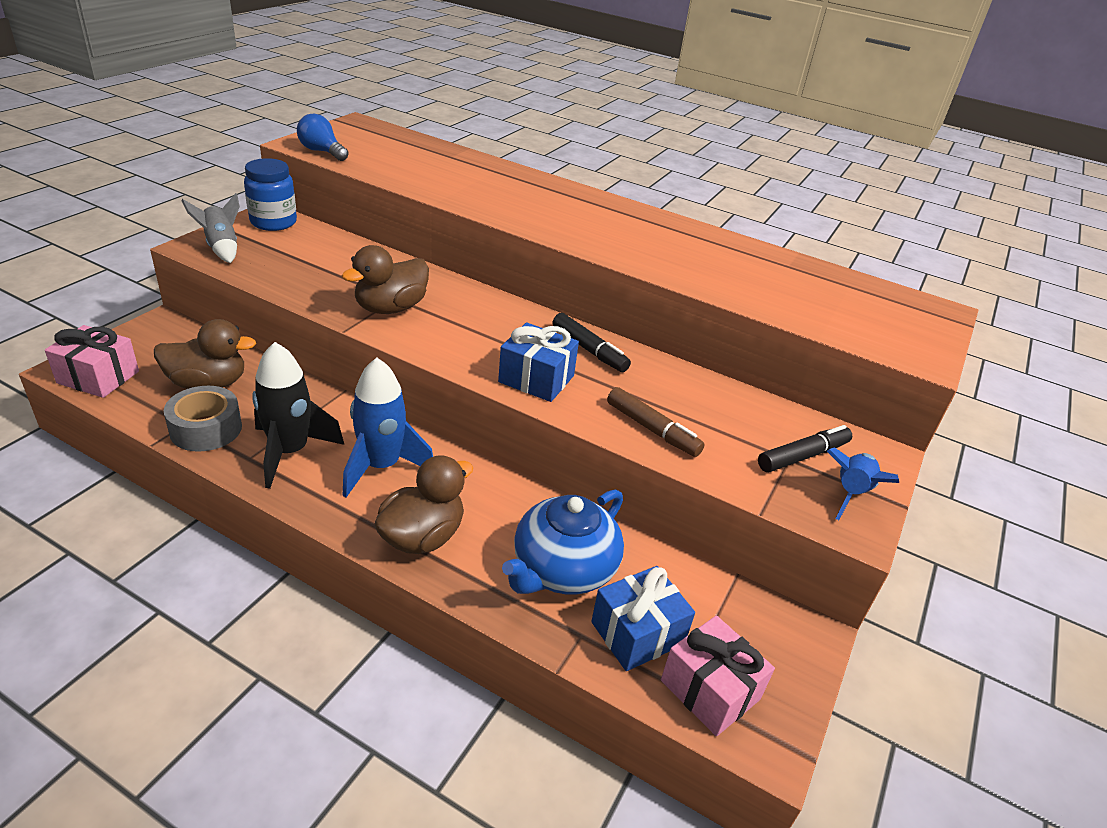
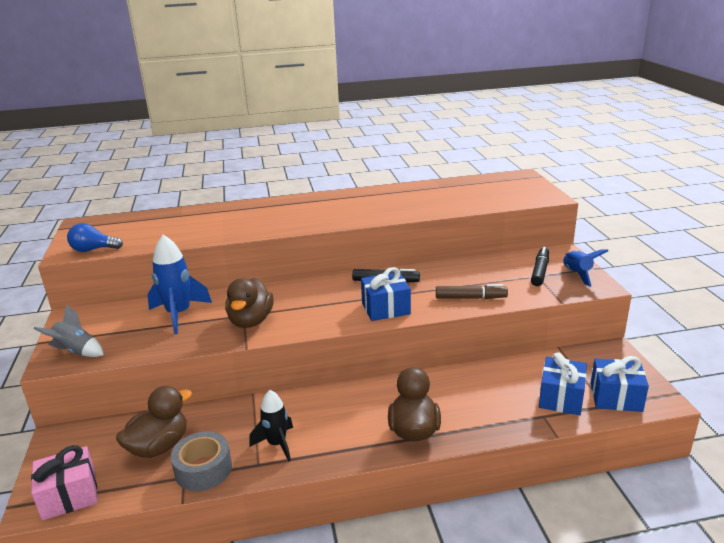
camera: 35 degrees left, 10 degrees down
blue jar [244,158,297,231] -> none
black rocket [252,342,344,489] -> black rocket [249,390,293,461], size x0.66
blue rocket [343,358,433,497] -> blue rocket moved to [147,235,212,334]
blue teapot [502,489,624,595] -> none
pink gift [661,615,775,736] -> blue gift [591,356,649,412]

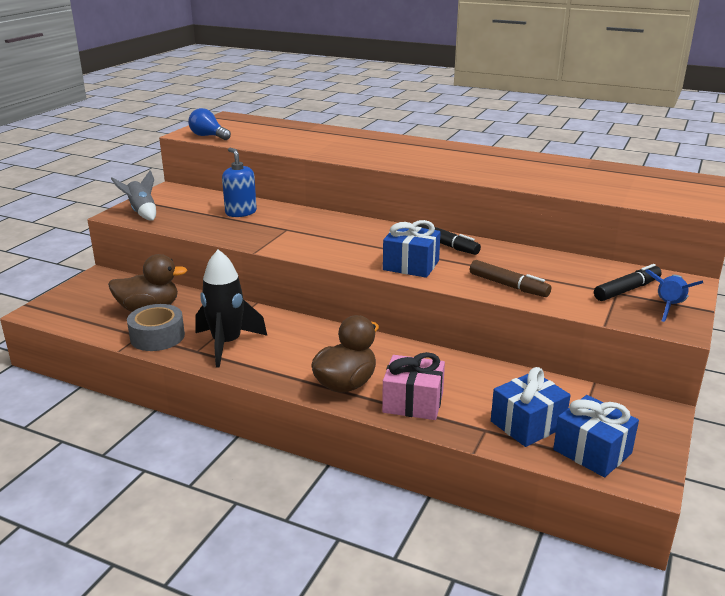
camera: 35 degrees right, 0 degrees up
pink gift [31,445,98,521] -> pink gift moved to [382,352,445,420]
blue rocket [147,235,212,334] -> blue soap dispenser [222,148,257,217]
brown duck [225,278,274,328] -> none
black rocket [249,390,293,461] -> black rocket [195,249,267,368], size x1.51

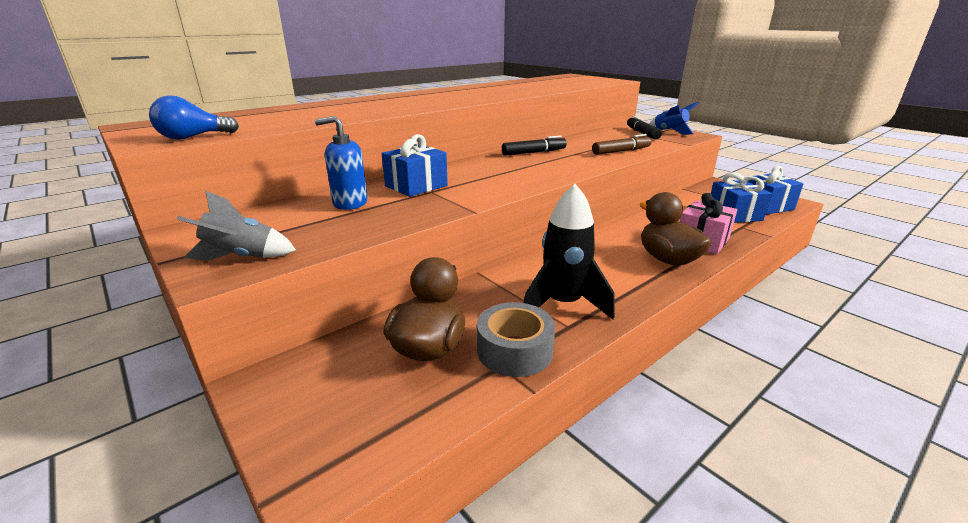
camera: 65 degrees left, 0 degrees up
blue gift [383,220,441,278] -> blue gift moved to [382,134,448,197]

